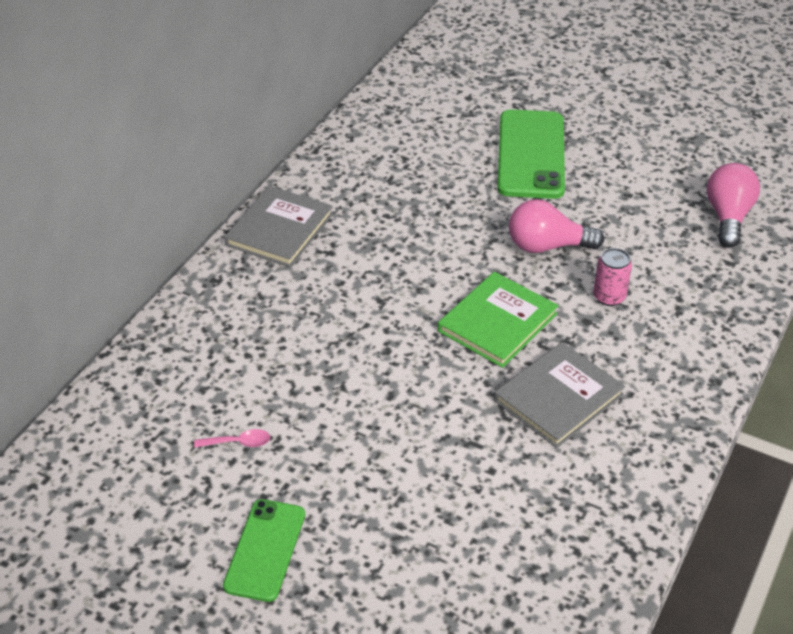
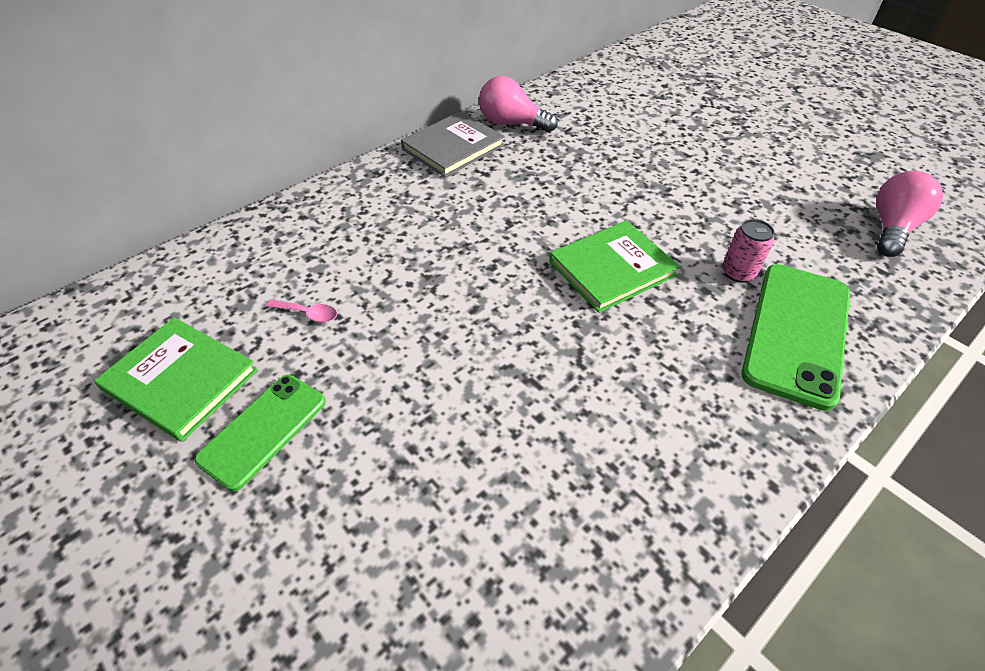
camera: 20 degrees right, 5 degrees up
grey book [494,342,625,448] -> none
green phone [497,110,565,199] -> green phone moved to [742,264,850,411]
pink light bulb [509,199,604,253] -> pink light bulb moved to [479,76,558,132]
none -> green book [94,317,258,442]

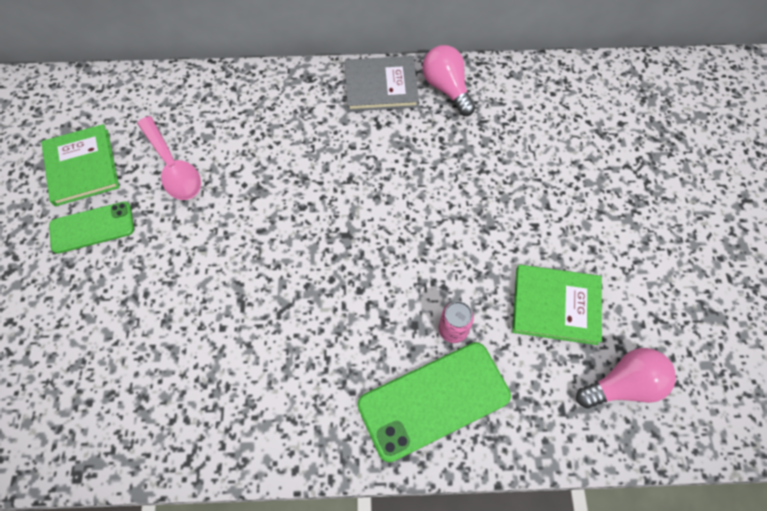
camera: 40 degrees right, 15 degrees up
pink spoon [266,300,337,323] -> pink spoon [137,116,201,200], size x2.16
green book [549,221,680,313] -> green book moved to [512,265,602,345]

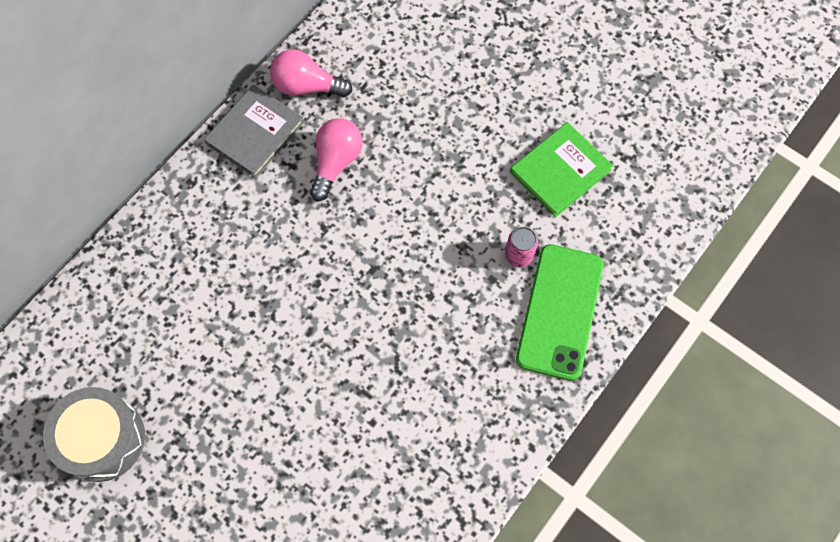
camera: 50 degrees left, 5 degrees up
green book [41,124,119,206] -> grey drum [43,387,145,482]
green phone [49,202,134,254] -> none
pink spoon [137,116,201,200] -> none
pink light bulb [576,348,676,409] -> pink light bulb moved to [310,118,363,201]

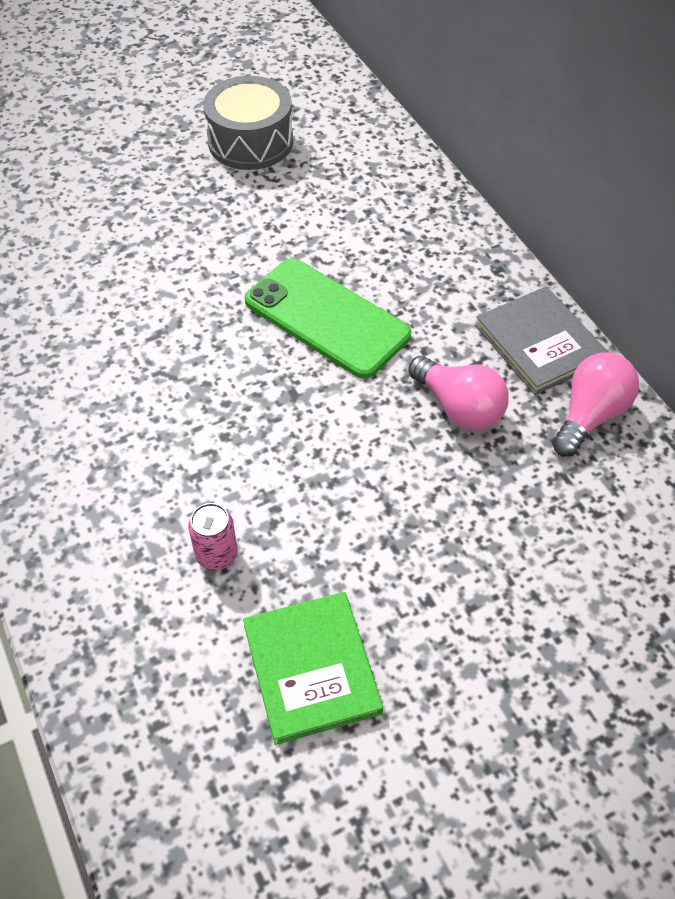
camera: 115 degrees right, 15 degrees down
green phone [516,244,604,381] -> green phone moved to [245,259,411,379]

